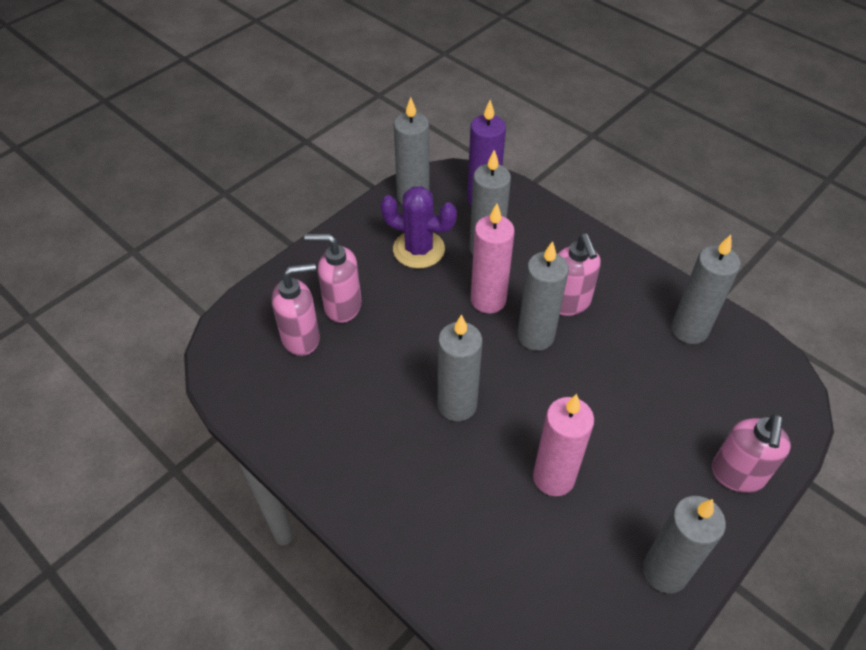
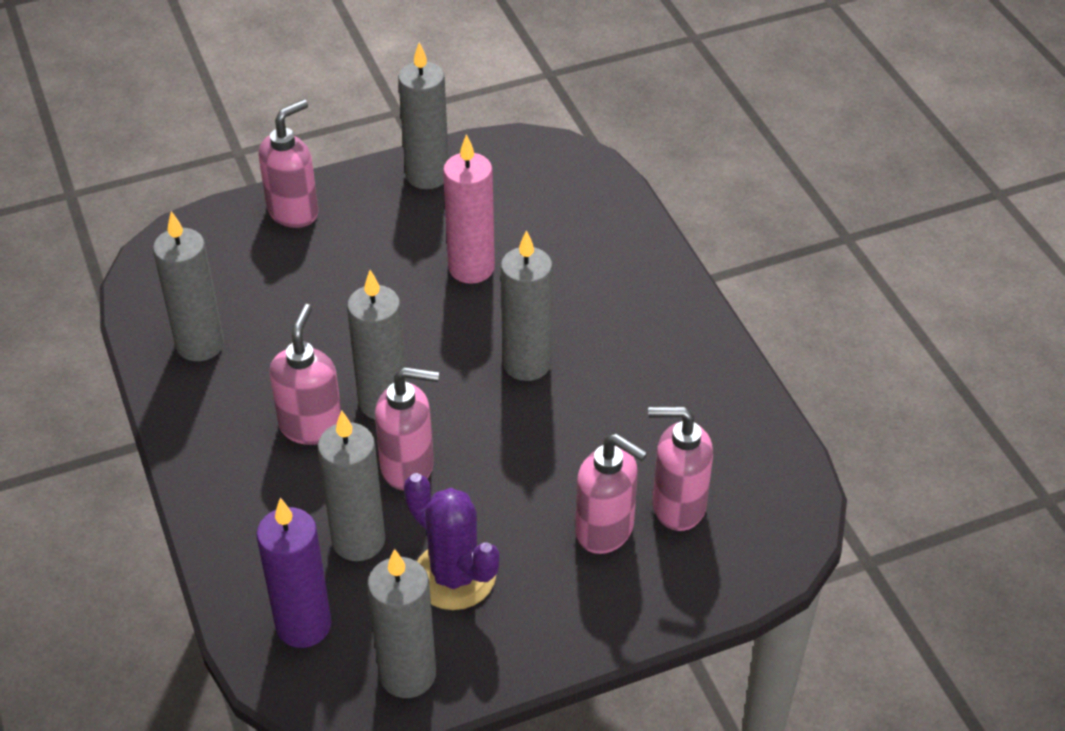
camera: 155 degrees left, 5 degrees down
pink candle [471,204,515,313] -> pink soap dispenser [375,367,439,491]

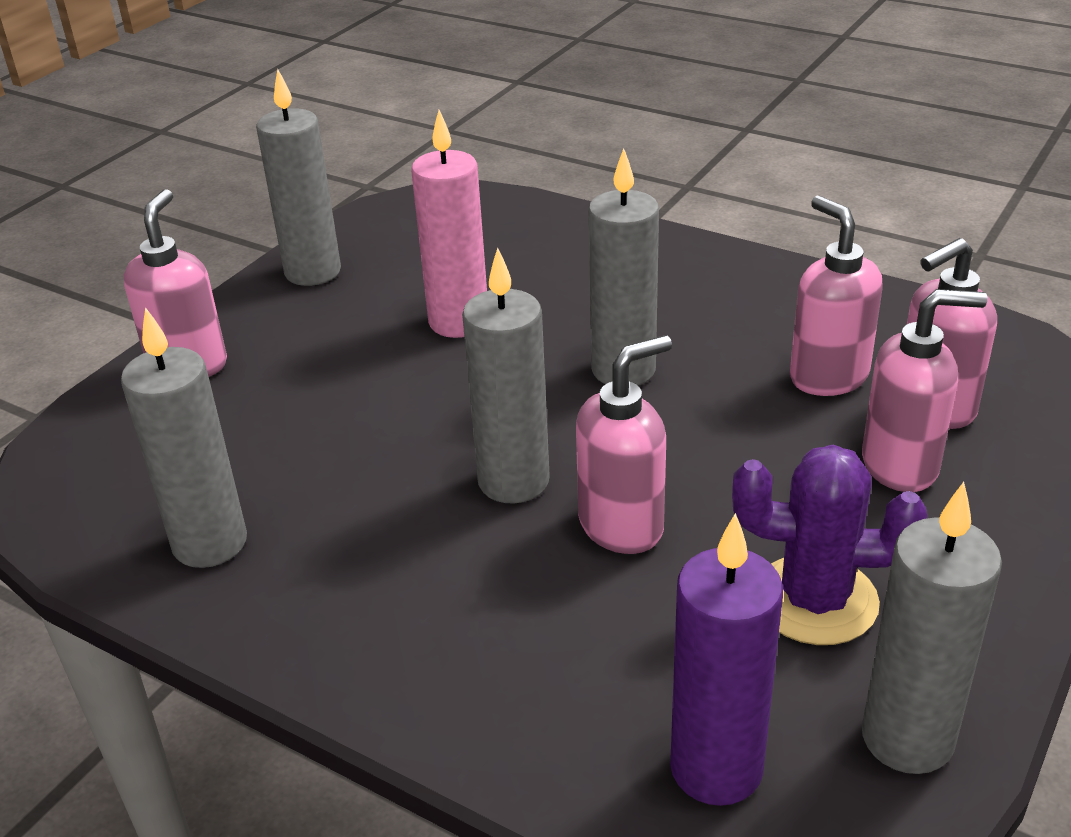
camera: 35 degrees left, 10 degrees down
pink soap dispenser [269,304,341,445] -> pink soap dispenser moved to [790,196,883,396]
grey candle [317,411,385,561] -> none

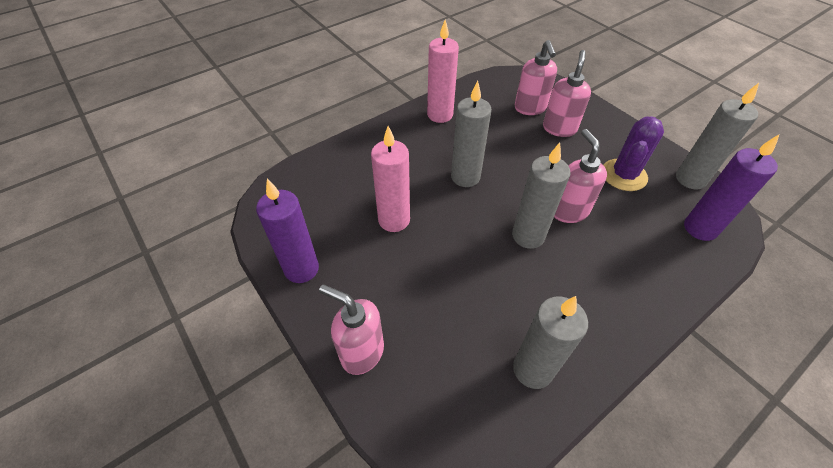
camera: 70 degrees left, 15 degrees up
grey candle [256,69,341,286] -> purple candle [256,179,319,283]
pink soap dispenser [790,196,883,396] -> none
none -> pink candle [427,19,459,123]

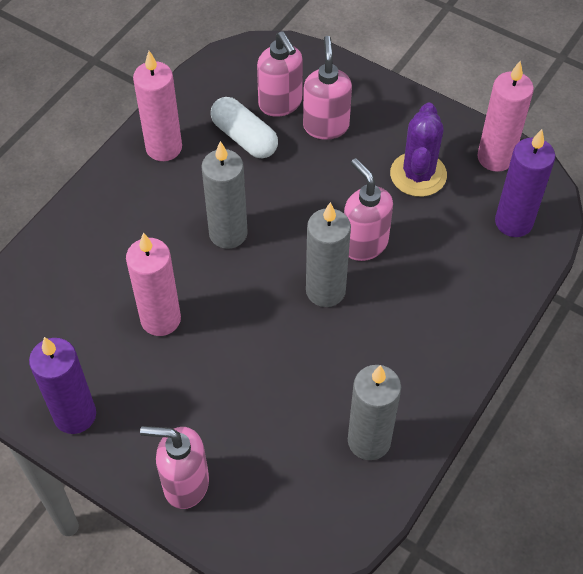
camera: 20 degrees left, 5 degrees up
grey candle [676,83,759,189] -> pink candle [477,61,534,172]
none -> white capsule [211,97,278,159]

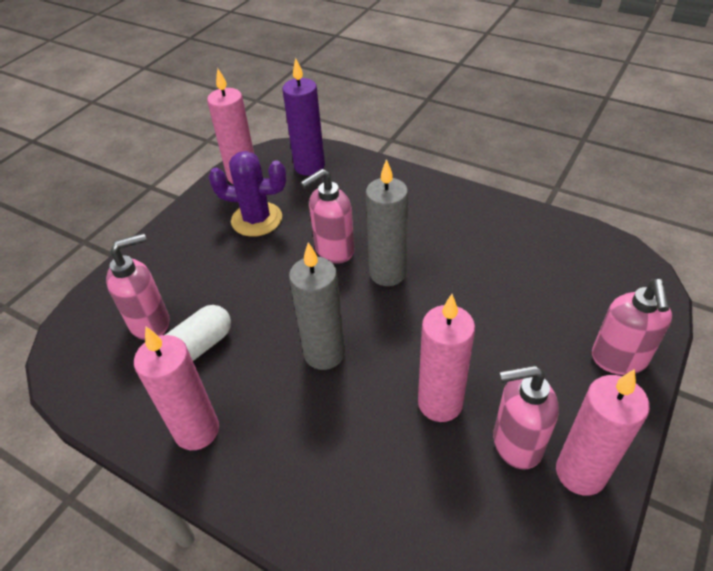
camera: 90 degrees left, 10 degrees down
purple candle [29,337,96,434] -> pink candle [556,369,650,495]
pink soap dispenser [303,36,352,140] -> pink soap dispenser moved to [493,365,559,469]
grey candle [348,365,401,460] -> none

